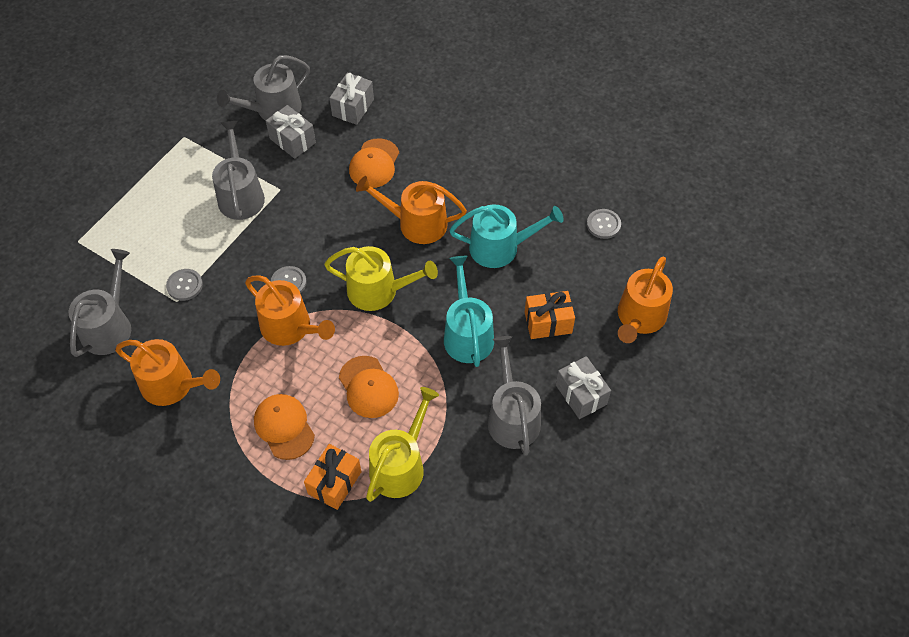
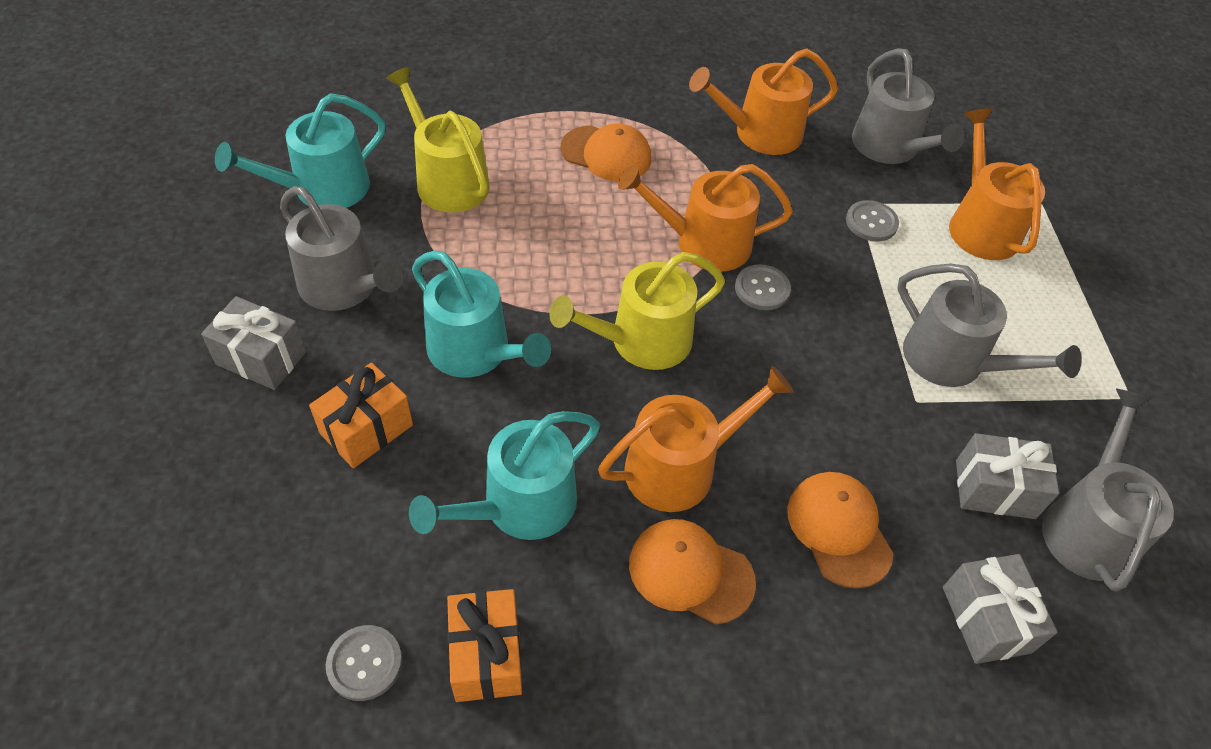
camera: 140 degrees right, 5 degrees down
orange gift [304,444,361,510] -> orange gift moved to [447,589,522,702]
orange cap [339,356,399,418] -> orange cap moved to [629,519,756,625]
yellow watering can [366,387,439,502] -> yellow watering can turned 150 degrees clockwise [386,67,489,212]
orange watering can [618,257,673,343] -> orange watering can moved to [949,108,1045,260]
none -> turquoise watering can [215,93,386,208]

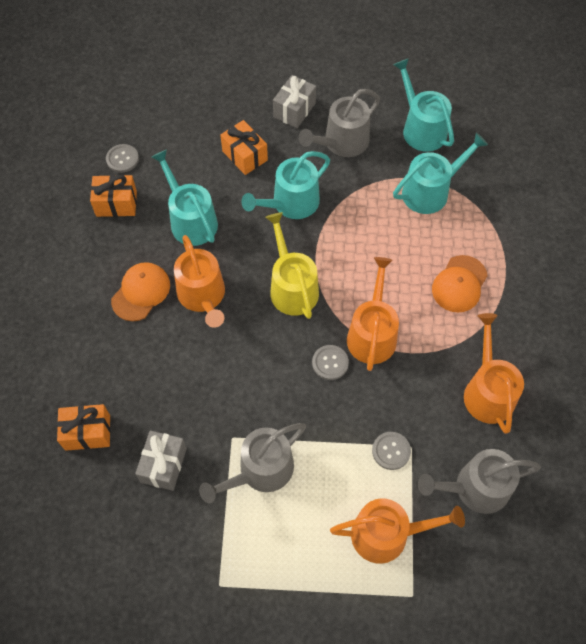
camera: 100 degrees right, 10 degrees up
yellow watering can [386,67,489,212] -> turquoise watering can [393,133,488,214]
orange cap [787,472,894,589] -> none
grey gift [943,554,1058,664] -> orange gift [57,404,111,451]
grey watering can [1042,388,1174,591] -> none

